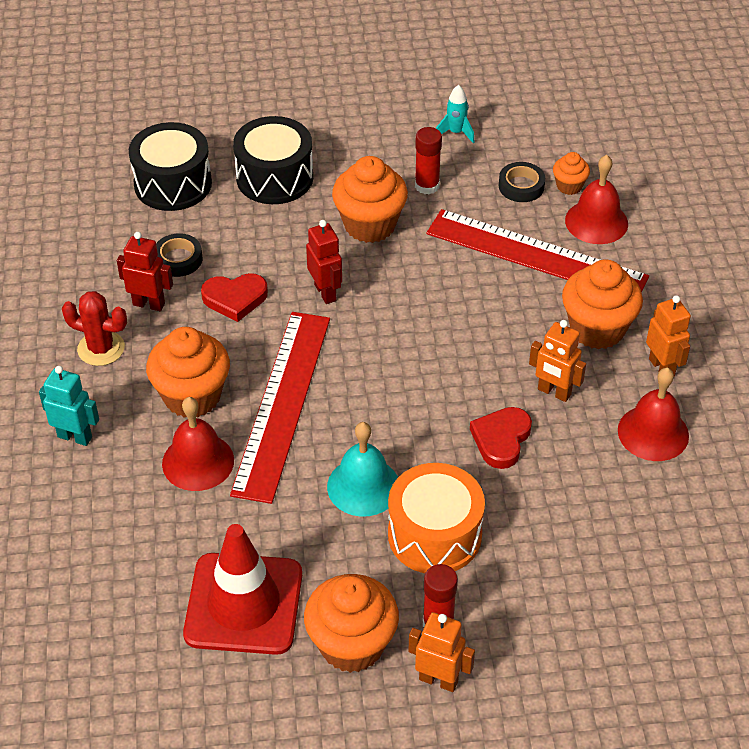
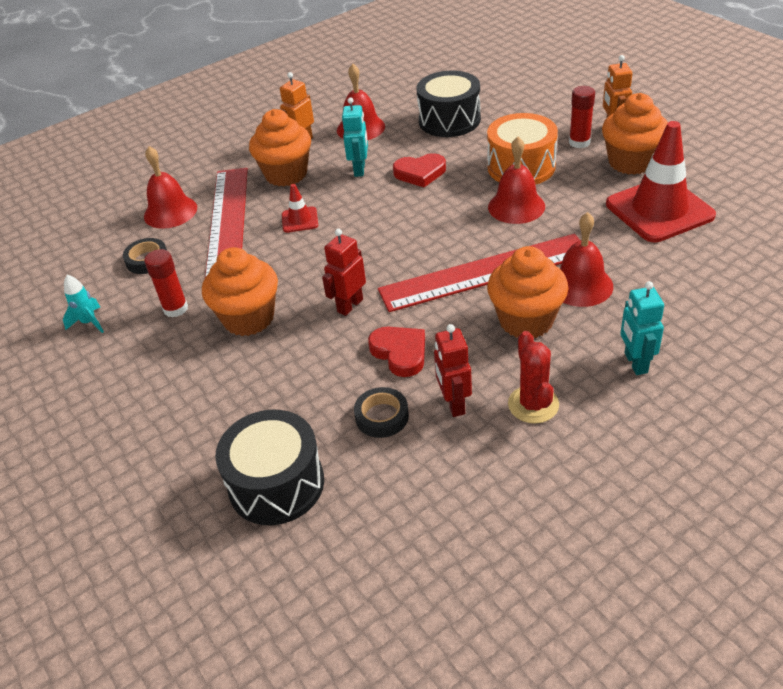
camera: 115 degrees left, 5 degrees down
black drum [233,116,313,204] -> black drum moved to [416,71,481,137]
turquoise bell [327,422,398,516] -> red bell [488,137,545,224]
orange robot [529,320,586,402] -> turquoise robot [342,97,368,177]
orange cupcake [553,152,590,195] -> none
none -> red traffic cone [282,184,318,233]

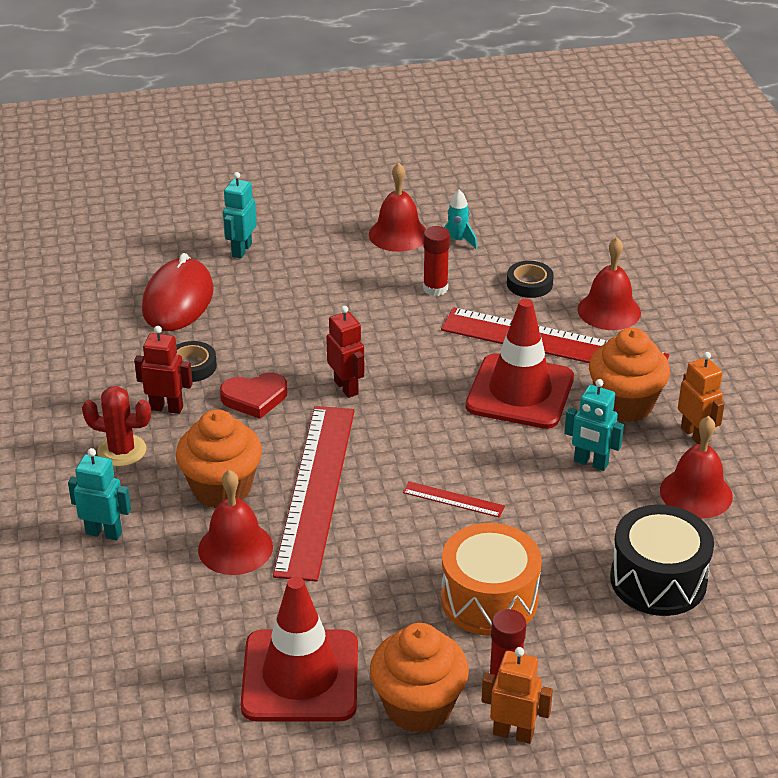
camera: 110 degrees right, 5 degrees down
orange cupcake [202,247,278,336] -> none
black drum [215,410,324,525] -> red mouse [142,253,214,331]
red traffic cone [282,184,318,233] -> red traffic cone [465,299,574,429], size x2.21
red heart [393,153,446,187] -> none
red bell [488,137,545,224] -> red bell moved to [369,163,426,252]
none -> turquoise robot [223,172,257,259]
none -> red ruler [403,481,505,518]

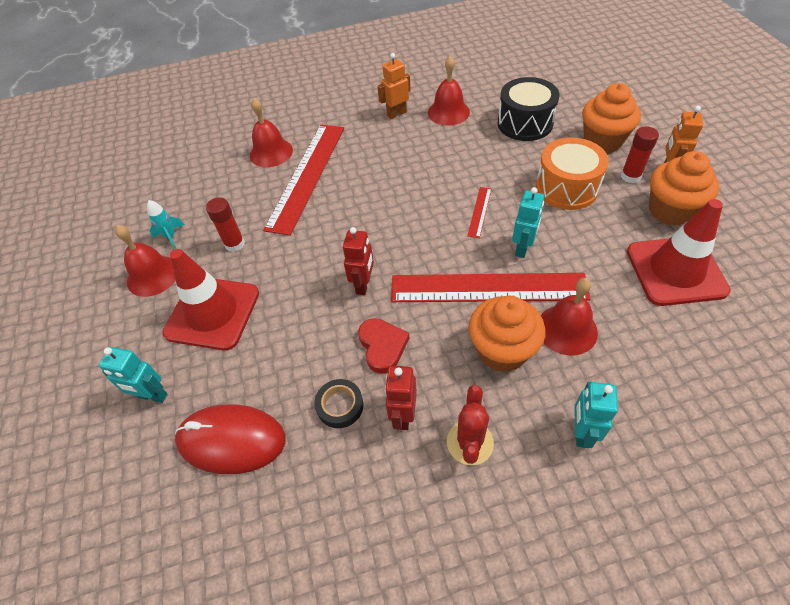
camera: 90 degrees left, 15 degrees up
red robot [326,306,365,398] -> red robot turned 135 degrees clockwise [343,227,374,295]
red traffic cone [465,299,574,429] -> red traffic cone moved to [163,249,259,351]
black tape [507,261,554,298] -> none
turquoise robot [564,379,624,471] -> turquoise robot moved to [512,187,544,258]
orange cupcake [589,328,670,422] -> orange cupcake moved to [582,83,641,153]

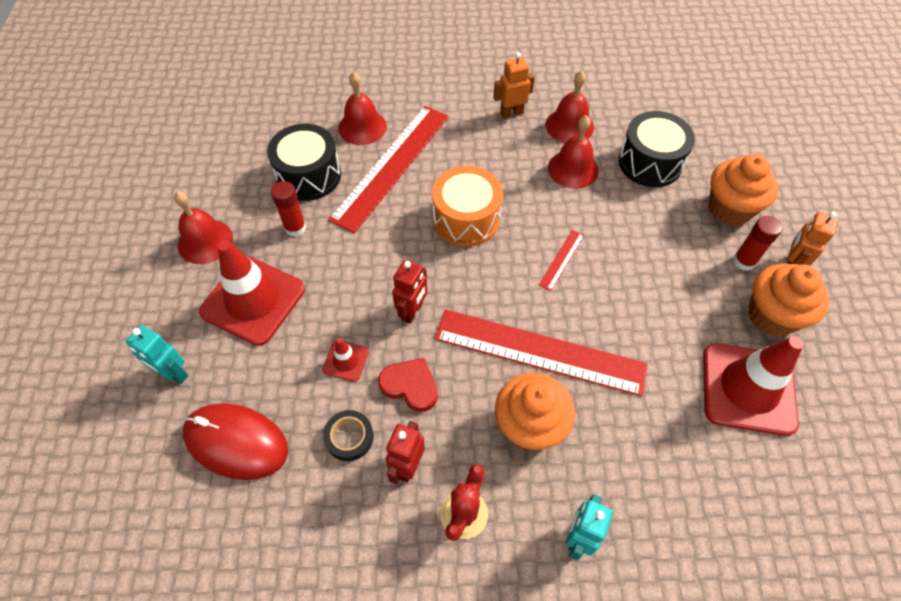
camera: 10 degrees right, 5 degrees up
turquoise rocket [147,200,184,249] -> none
red heart [358,318,409,374] -> red heart turned 60 degrees counterclockwise [378,358,438,412]
turquoise robot [512,187,544,258] -> none
orange drum [536,137,609,210] -> orange drum moved to [432,166,503,247]
red bell [541,278,598,355] -> red bell moved to [548,115,599,189]
none -> black drum [267,124,341,201]
none -> red traffic cone [322,338,369,382]

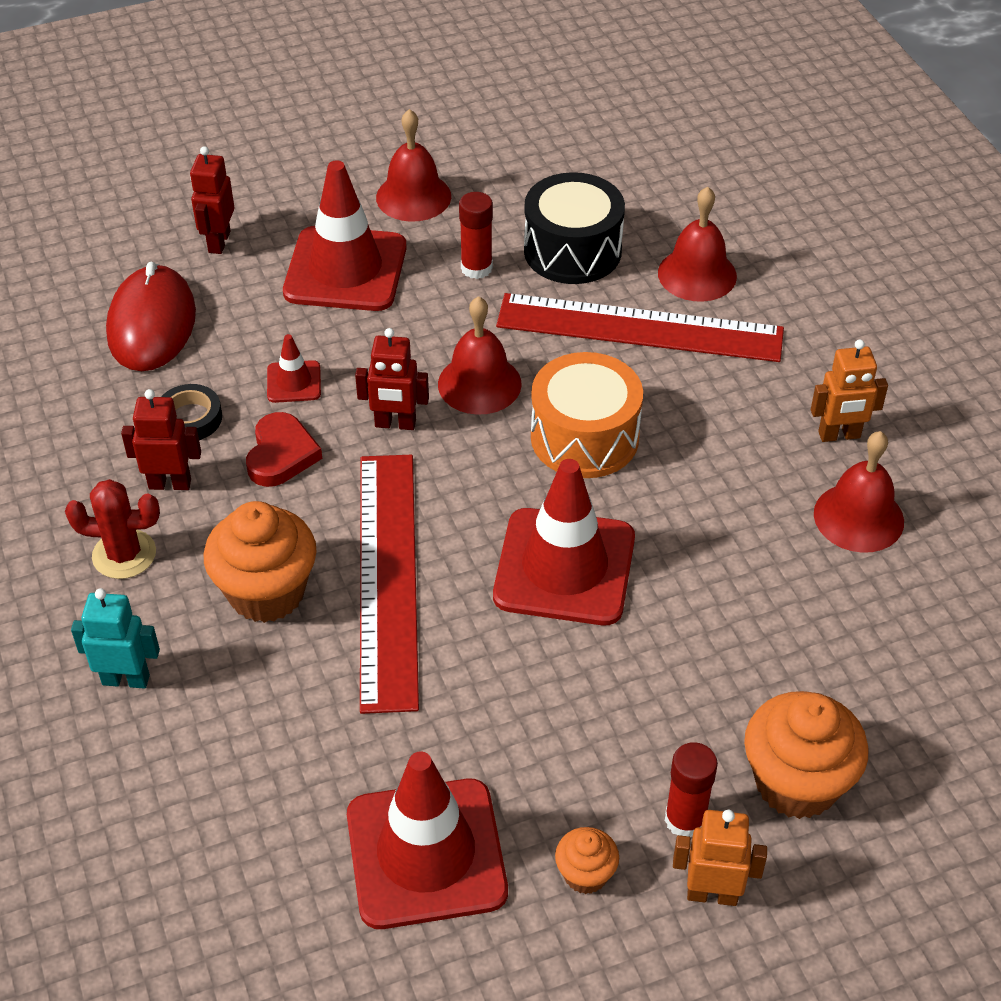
camera: 70 degrees right, 10 degrees down
turquoise robot [126,325,188,384] -> red robot [190,146,234,254]
orange robot [493,52,535,118] -> orange robot turned 120 degrees clockwise [811,340,888,442]
red ruler [539,230,584,291] -> red traffic cone [493,459,635,625]
red bell [548,115,599,189] -> red bell moved to [438,296,522,415]
black drum [618,111,695,187] -> none
orange cupcake [748,264,829,336] -> orange cupcake [555,827,619,894], size x0.51

